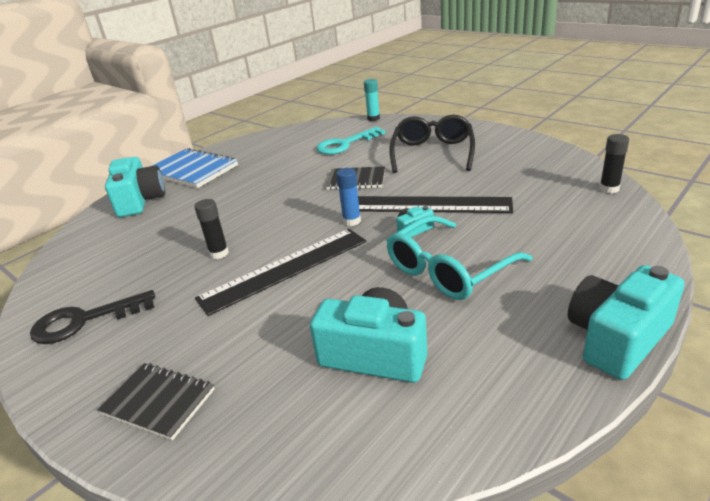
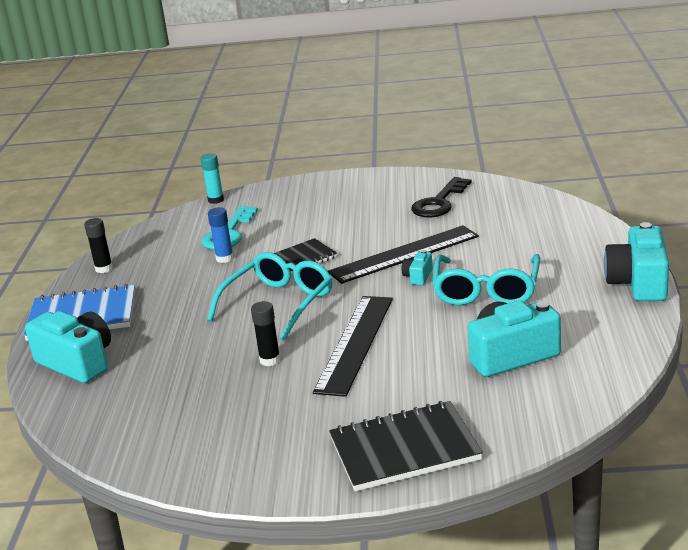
camera: 40 degrees left, 5 degrees down
black key [30,290,155,344] -> black key moved to [411,177,472,218]
black notebook [98,363,215,440] -> black notebook [329,401,483,491], size x1.58
blue glue stick [336,168,361,226] -> blue glue stick moved to [208,207,234,263]
black glasses [389,115,475,173] -> none
black glue stick [600,134,629,193] -> black glue stick moved to [84,218,113,273]
none -> turquoise glasses [207,252,332,340]

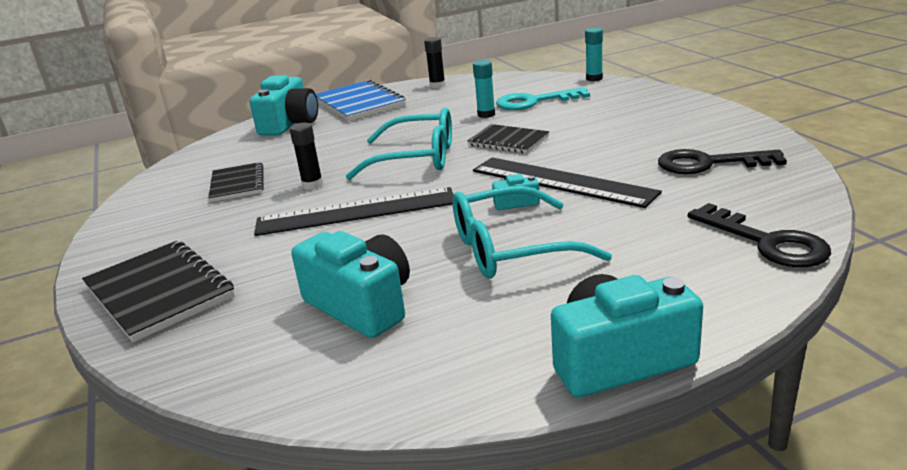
camera: 65 degrees right, 0 degrees up
blue glue stick [208,207,234,263] -> turquoise glue stick [473,60,495,118]
none -> black notebook [208,162,264,202]
none -> black key [688,203,831,267]

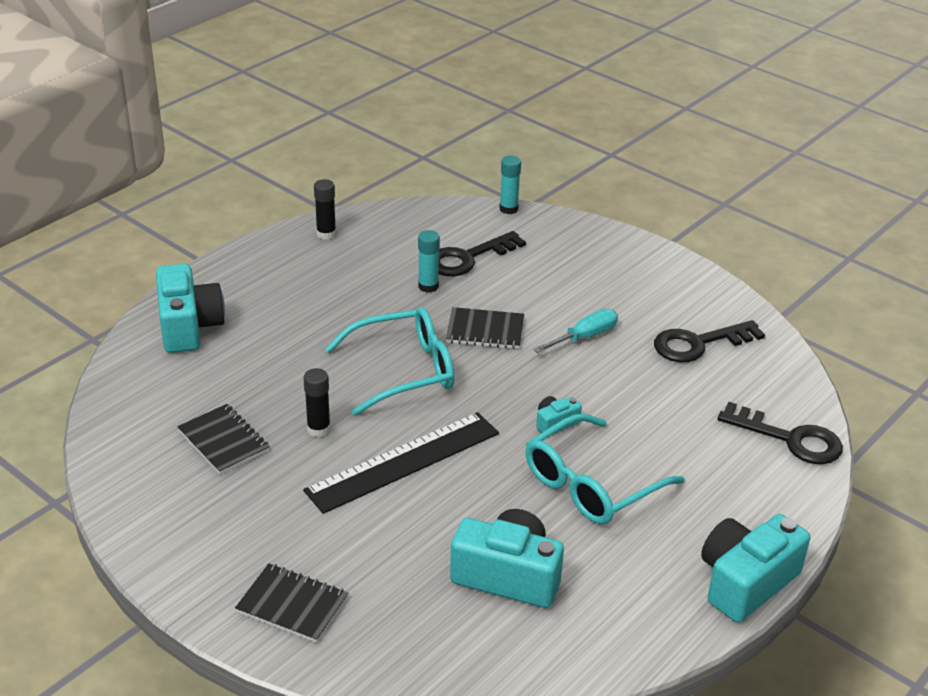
camera: 30 degrees left, 10 degrees up
black notebook [82,241,235,342] -> black notebook [235,563,348,643], size x0.63
blue notebook [316,79,406,121] -> none
black ruler [473,157,662,208] -> none
turquoise key [496,87,590,110] -> black key [438,231,526,276]
none -> turquoise screwdriver [533,309,618,353]

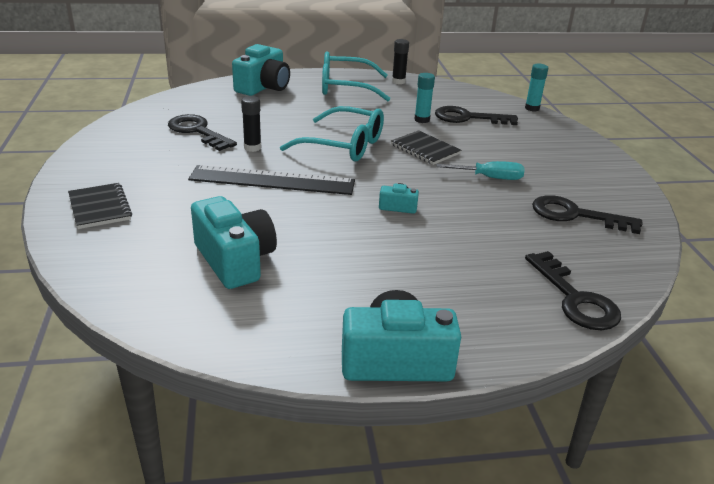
camera: 40 degrees right, 5 degrees down
black notebook [177,404,270,474] -> black key [168,114,237,151]
turquoise glasses [525,414,685,525] -> turquoise glasses moved to [322,51,390,101]

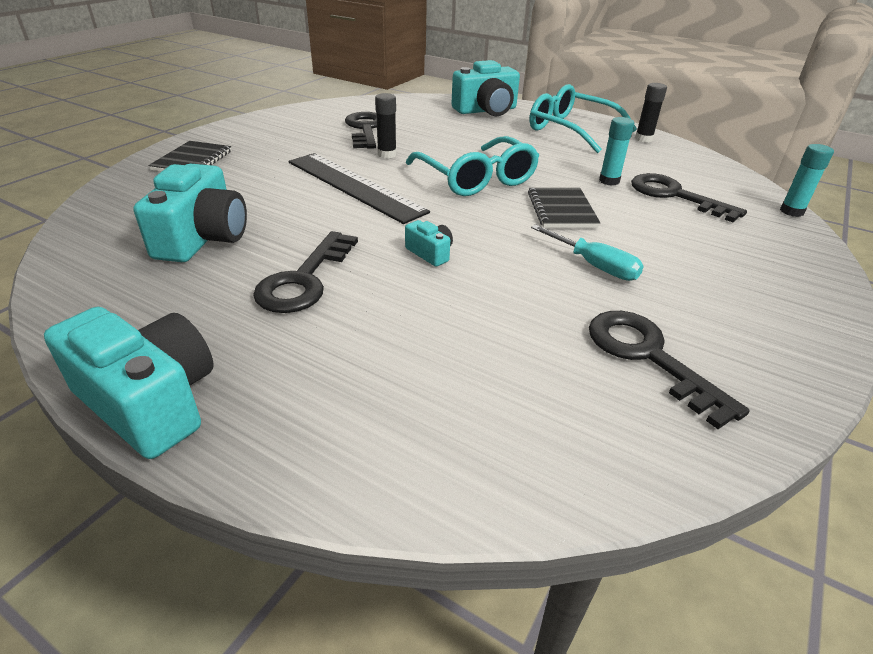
camera: 40 degrees right, 5 degrees up
black key [525,251,621,330] -> black key moved to [253,231,358,313]

